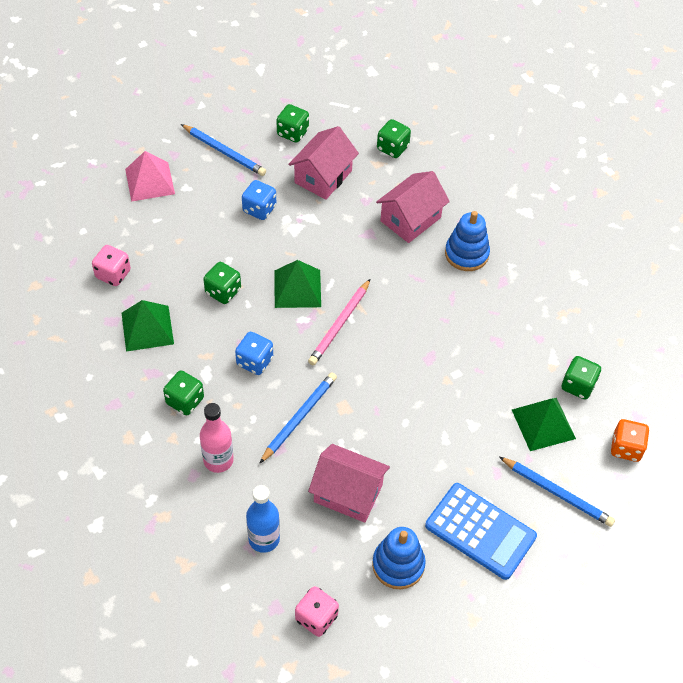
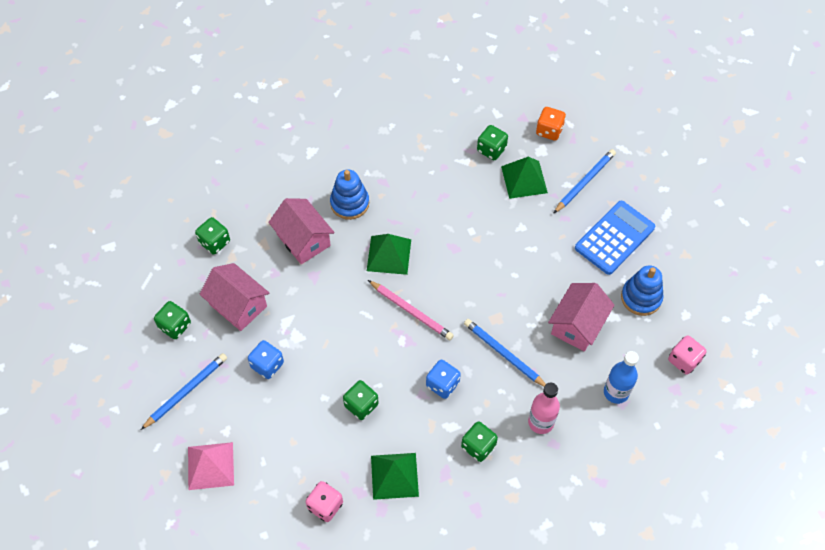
camera: 80 degrees left, 5 degrees up
green pyramid [275,260,321,308] -> green pyramid moved to [367,234,411,275]

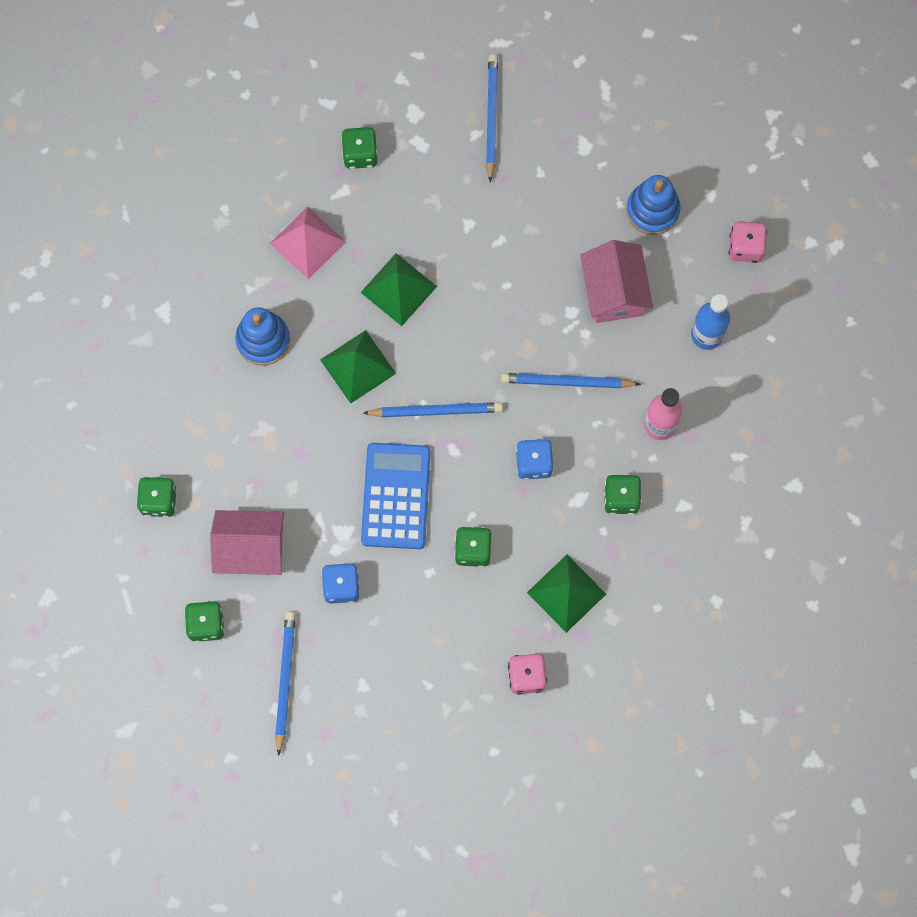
camera: 40 degrees left, 15 degrees up
pink pyramid [188,442,234,490] -> pink pyramid moved to [270,207,346,279]
pink house [268,198,334,264] -> none
pink pencil [368,280,454,340] -> blue pencil [363,402,503,417]
green pyramid [501,157,548,199] -> green pyramid moved to [360,253,437,326]
orange dice [536,107,566,141] -> none
blue calculator [575,201,655,275] -> blue calculator moved to [361,443,431,549]

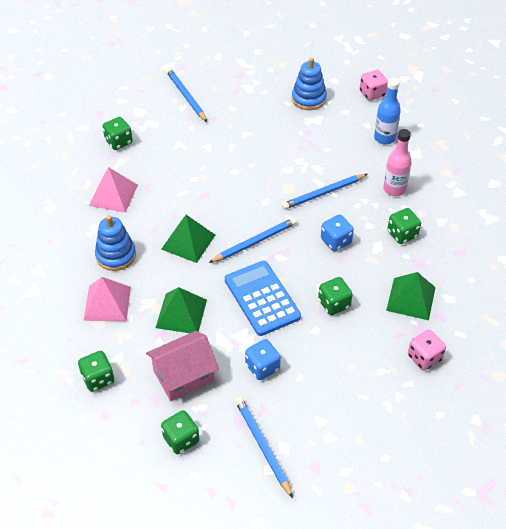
camera: 30 degrees left, 25 degrees down
green pyramid [360,253,437,326] -> green pyramid moved to [156,287,207,333]
pink house [580,240,653,323] -> none
none -> pink pyramid [83,277,131,321]

